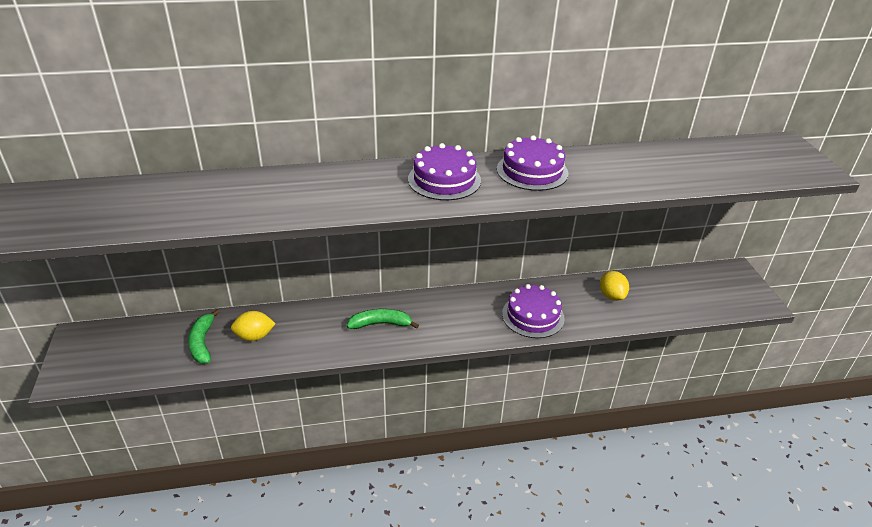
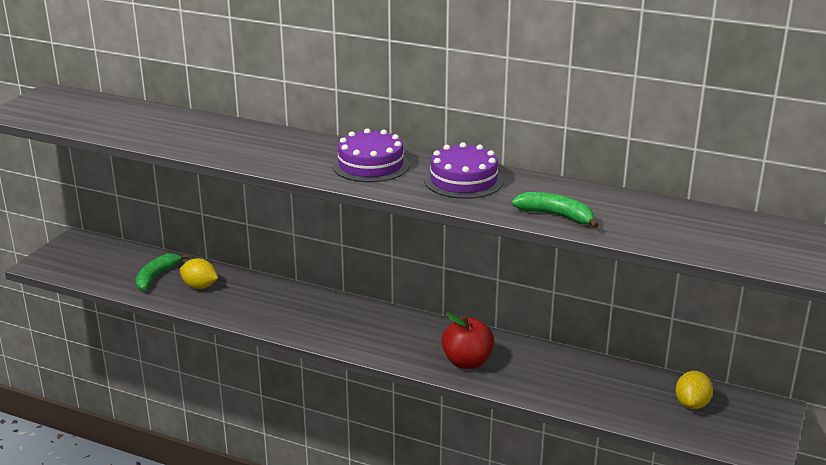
camera: 35 degrees right, 10 degrees down
green banana [346,309,419,329] -> green banana moved to [511,192,599,229]
purple cake [502,284,565,338] -> red apple [442,312,494,369]
yellow lemon [600,271,629,301] -> yellow lemon moved to [676,371,713,409]

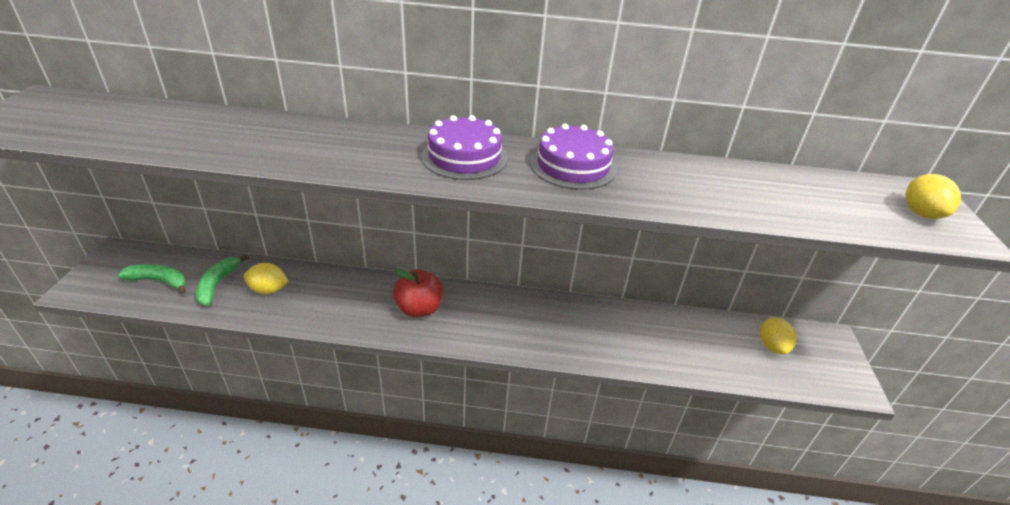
camera: 20 degrees left, 10 degrees up
red apple [442,312,494,369] -> red apple moved to [393,269,443,317]
green banana [511,192,599,229] -> green banana moved to [117,264,186,294]
none -> yellow lemon [906,174,961,219]

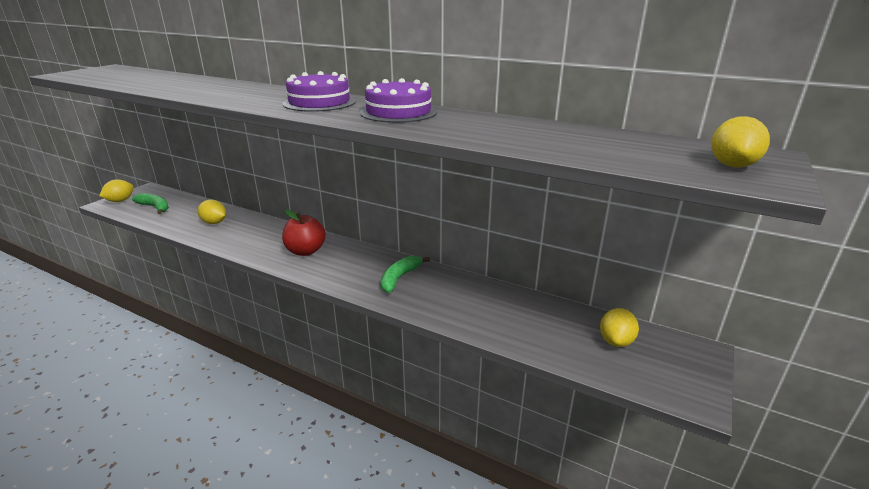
camera: 25 degrees right, 10 degrees down
green banana [195,254,249,306] -> green banana moved to [381,256,430,293]
none -> yellow lemon [99,179,134,202]

